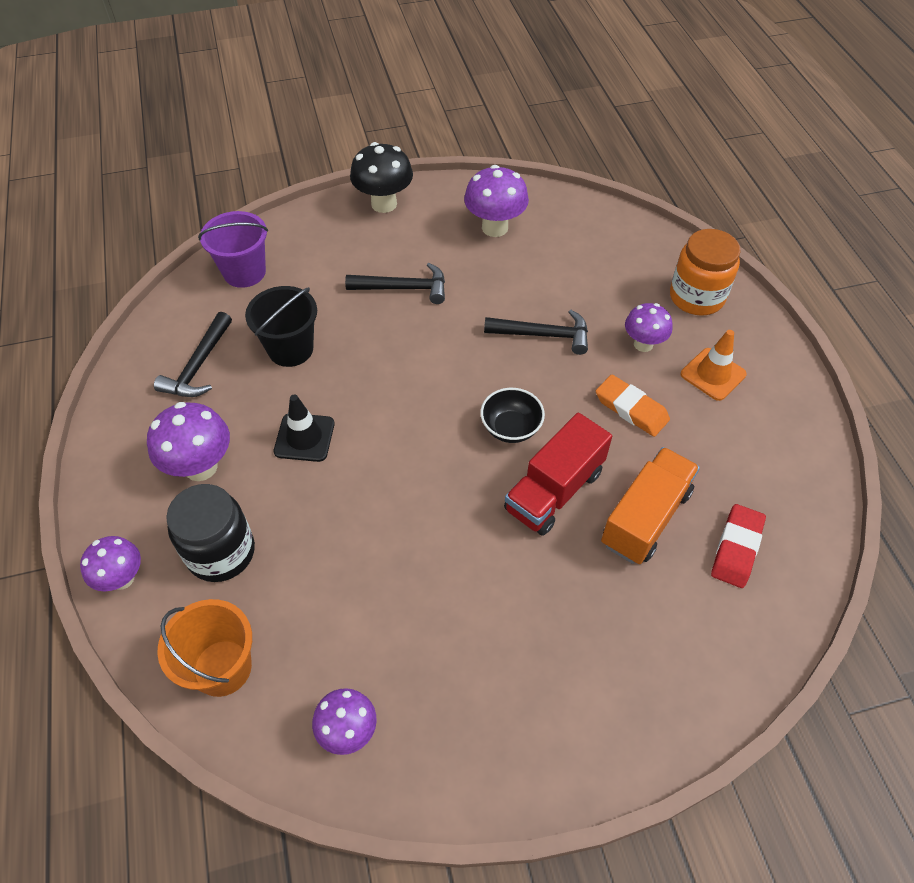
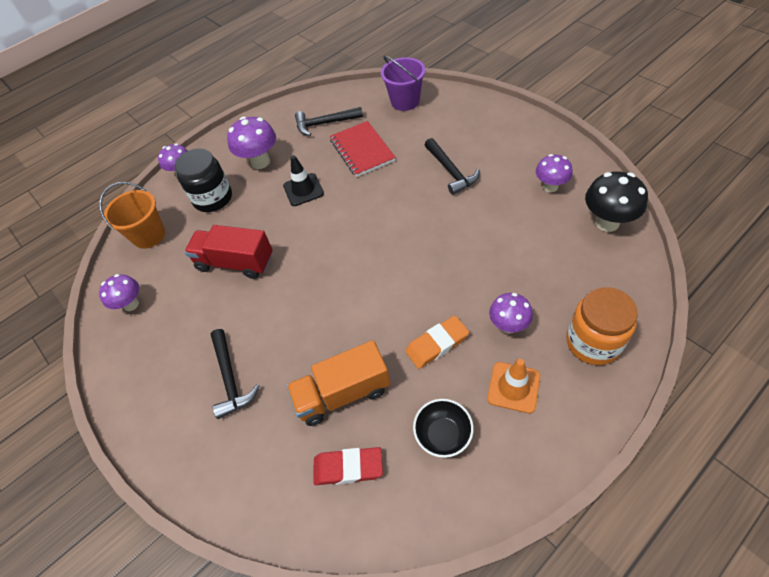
camera: 70 degrees right, 0 degrees up
black bucket [245,286,317,367] -> red notebook [330,121,396,177]
black mushroom [350,142,413,213] -> black mushroom moved to [585,171,648,232]
purple mushroom [464,165,529,237] -> purple mushroom [536,154,573,192], size x0.66
black bowl [481,388,545,443] -> black bowl moved to [413,399,474,458]
black hammer [484,310,588,355] -> black hammer moved to [211,329,259,419]
red truck [504,413,612,536] -> red truck moved to [184,225,273,279]
orange eraser [596,375,670,437] -> orange eraser turned 45 degrees clockwise [405,315,469,369]
orange truck [601,447,700,564] -> orange truck turned 150 degrees clockwise [286,340,391,426]

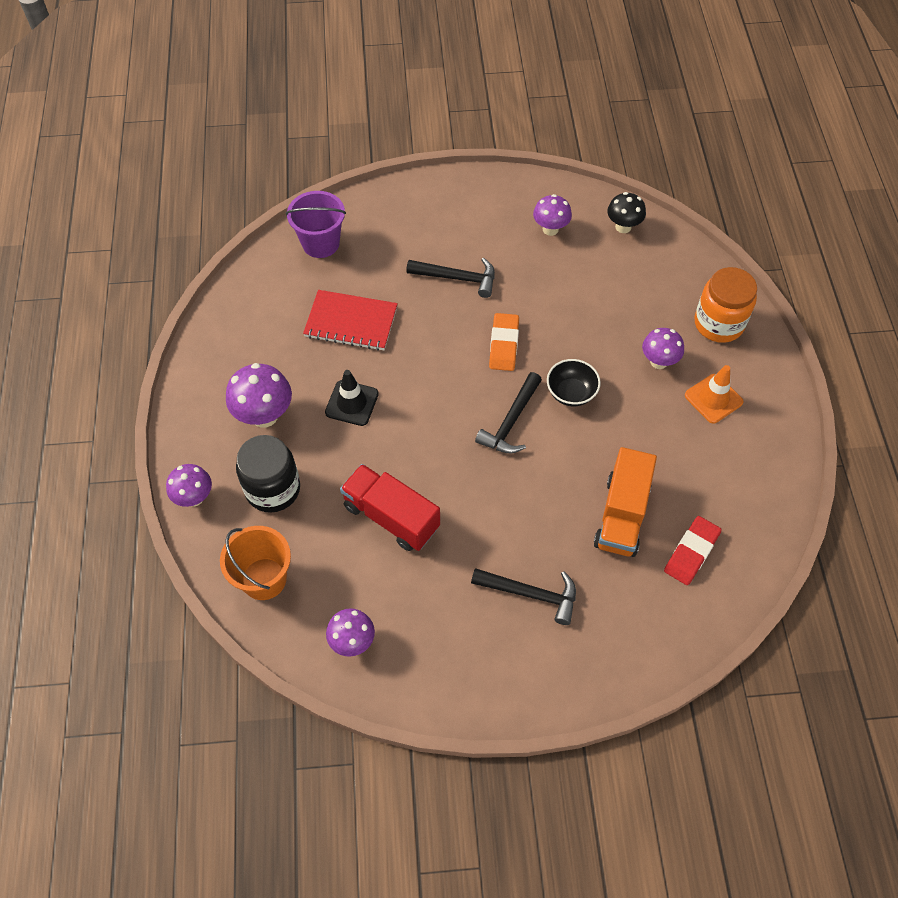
camera: 60 degrees left, 5 degrees up
red truck [184,225,273,279] -> red truck turned 75 degrees clockwise [340,464,440,551]
black hammer [295,107,363,136] -> black hammer moved to [475,372,542,453]
orange eraser [405,315,469,369] -> orange eraser moved to [489,313,519,371]
black bowl [413,399,474,458] -> black bowl moved to [547,359,601,406]
black mushroom [585,171,648,232] -> black mushroom [607,192,646,233], size x0.66

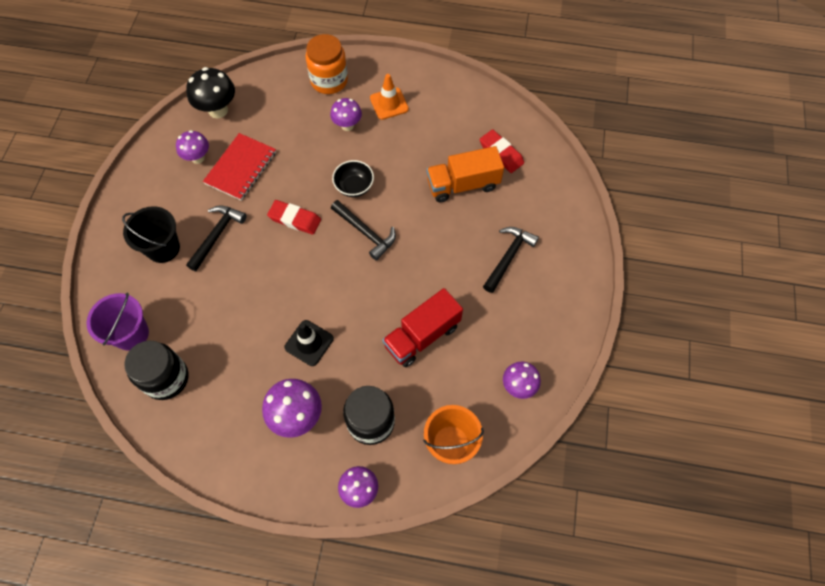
camera: 75 degrees left, 5 degrees up
red notebook [303,290,398,351] -> red notebook moved to [203,133,276,201]
orange eraser [489,313,519,371] -> red eraser [267,200,321,235]
orange truck [594,447,657,557] -> orange truck turned 135 degrees clockwise [427,146,504,202]
black mushroom [607,192,646,233] -> black mushroom [186,67,235,118], size x1.51
none -> black bucket [122,206,180,263]
none -> black jar [125,341,188,400]

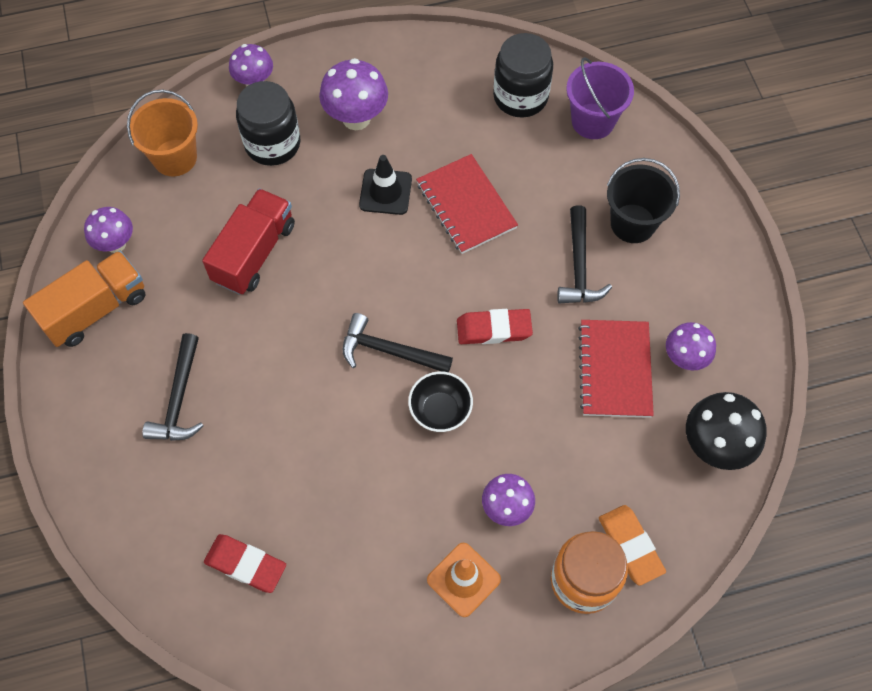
camera: 155 degrees right, 0 degrees up
orange truck [427,146,504,202] -> orange truck moved to [23,251,146,347]
none -> red notebook [416,154,518,254]
none -> orange eraser [599,505,666,586]

